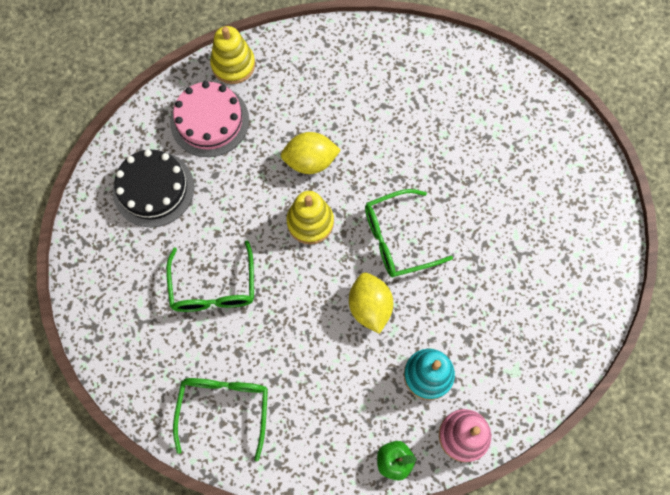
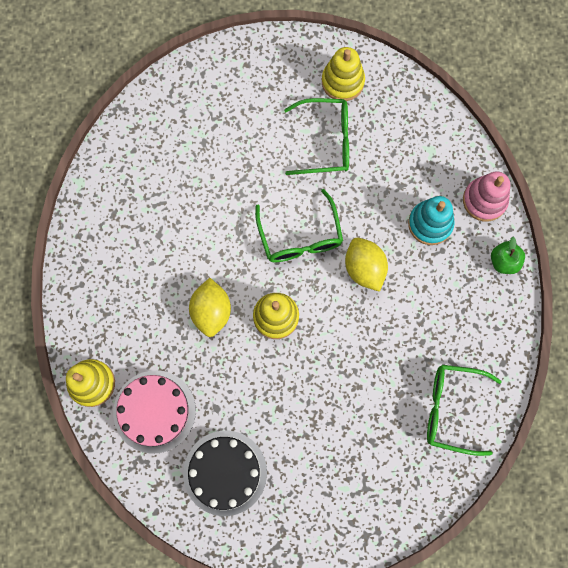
camera: 85 degrees left, 5 degrees up
green glasses [166,240,254,312] -> green glasses moved to [284,98,349,175]
yellow lemon [349,273,393,334] -> yellow lemon turned 75 degrees clockwise [345,238,388,292]
none -> yellow stacking toy [322,47,365,101]

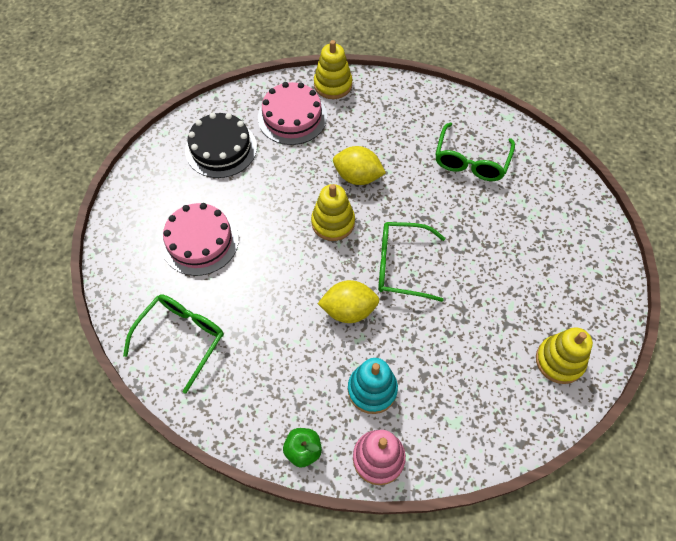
camera: 110 degrees right, 15 degrees down
green glasses [284,98,349,175] -> green glasses moved to [435,122,515,181]
none -> pink cake [161,203,239,276]

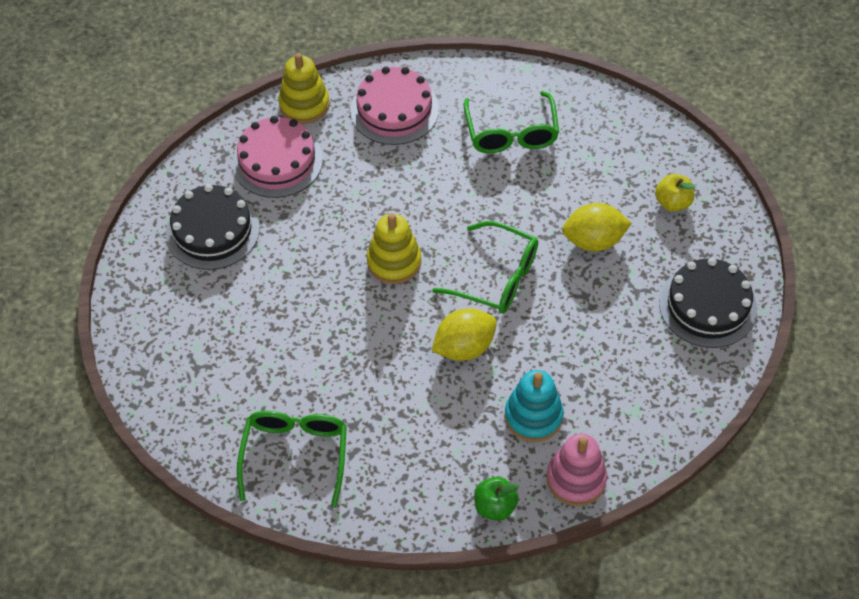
camera: 25 degrees left, 5 degrees down
pink cake [161,203,239,276] -> pink cake moved to [350,66,439,145]
yellow lemon [333,146,386,185] -> yellow lemon moved to [562,203,632,251]
green glasses [378,222,445,302] -> green glasses turned 135 degrees counterclockwise [432,221,538,314]
yellow stacking toy [536,327,593,384] -> black cake [659,258,757,348]
none -> yellow apple [655,174,696,212]

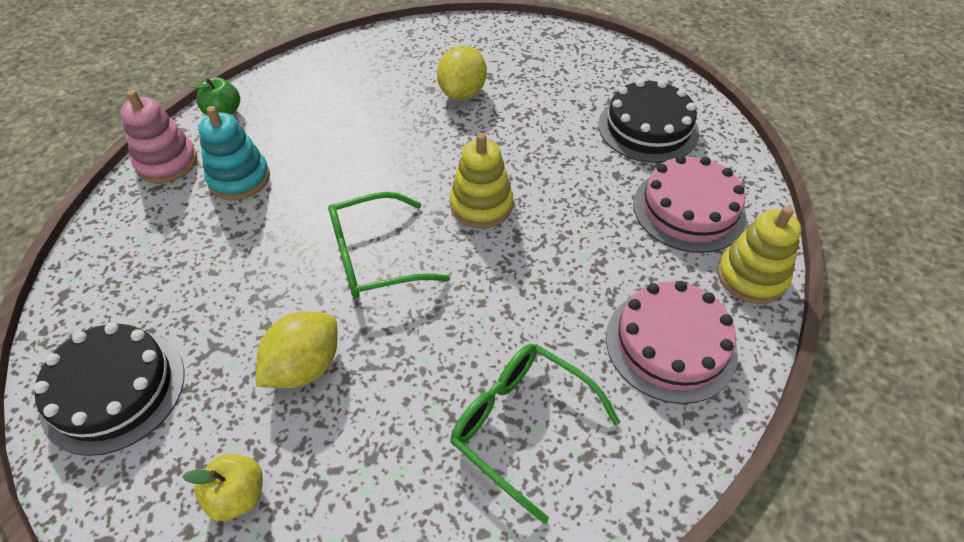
camera: 135 degrees right, 5 degrees down
green glasses [237,411,347,508] -> none
yellow lemon [432,308,497,361] -> yellow lemon moved to [437,45,487,100]

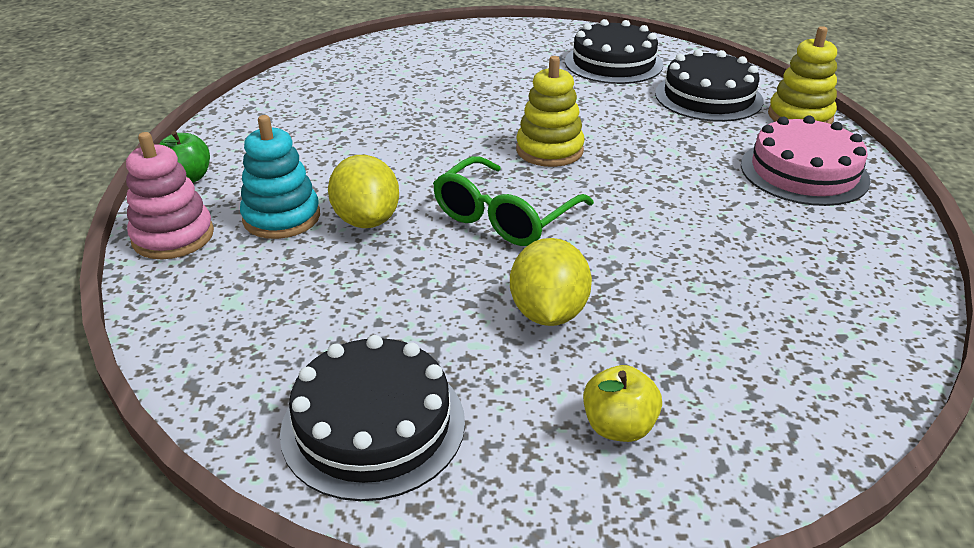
camera: 35 degrees left, 15 degrees down
yellow lemon [437,45,487,100] -> yellow lemon moved to [328,155,399,228]
green glasses [451,344,620,524] -> none
pink cake [633,155,746,253] -> black cake [655,49,764,122]

